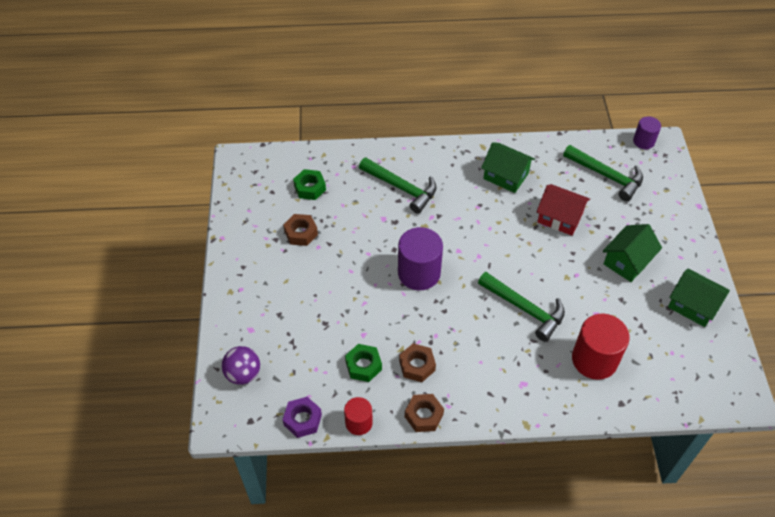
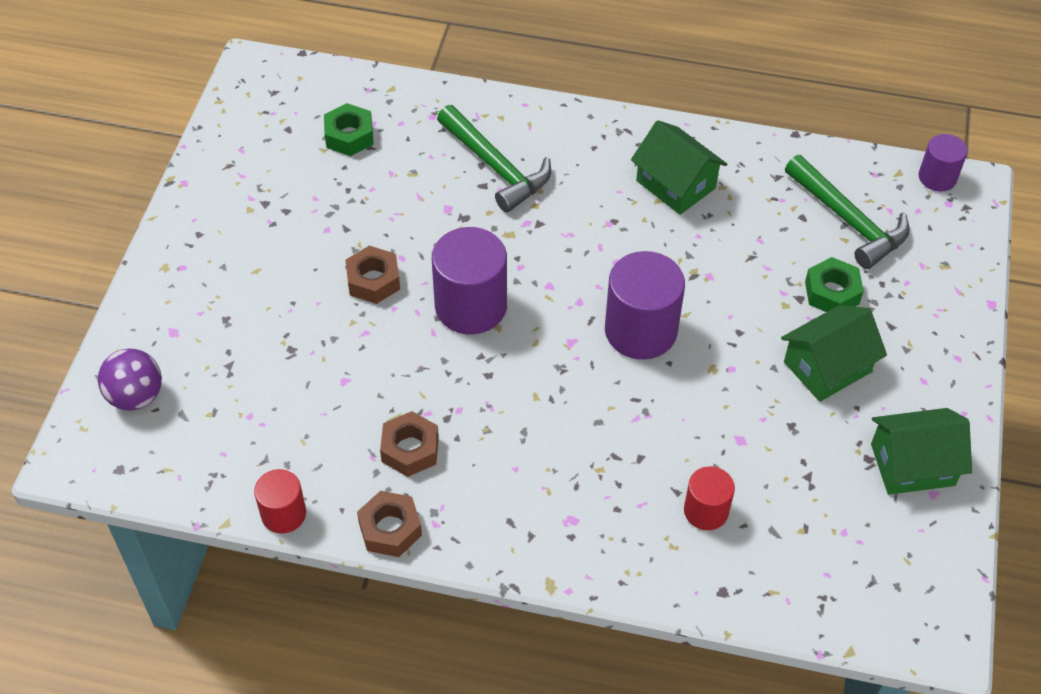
camera: 15 degrees right, 0 degrees up
purple nut [282,397,322,438] -> none
brown nut [283,214,318,246] -> brown nut moved to [345,246,400,304]
green nut [345,344,382,382] -> green nut moved to [805,257,864,312]
green hammer [478,272,565,342] -> none
red house [537,184,590,236] -> none
red cylinder [572,314,630,380] -> red cylinder [684,466,735,530], size x0.57
green house [668,269,730,327] -> green house turned 60 degrees counterclockwise [871,408,972,495]
none -> purple cylinder [605,251,685,360]

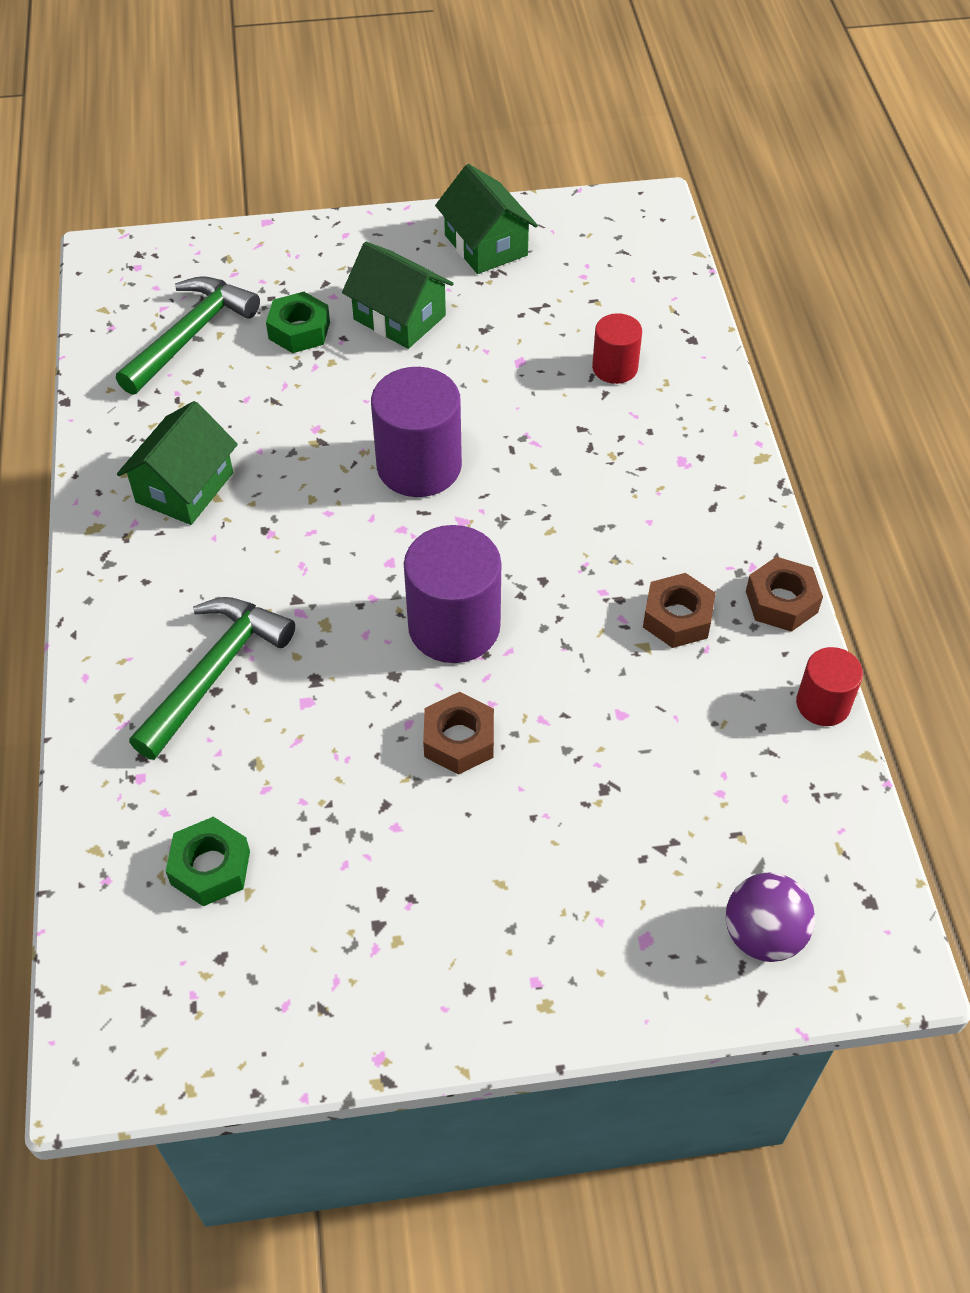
camera: 110 degrees left, 0 degrees up
purple cylinder [919,134,968,192] -> none

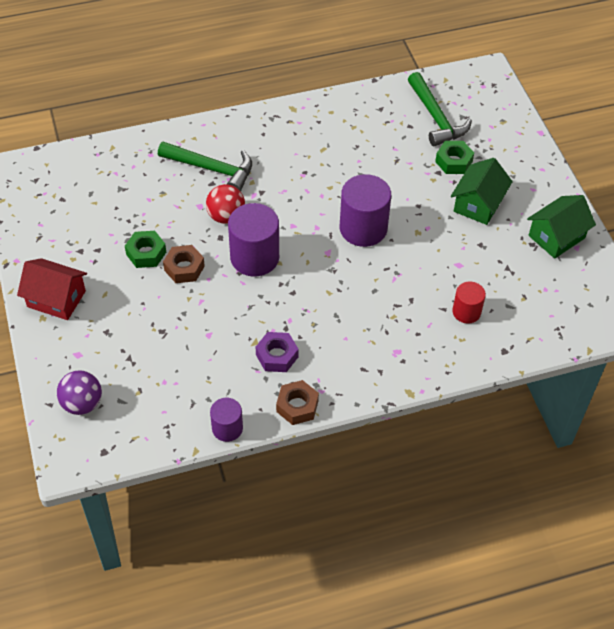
camera: 80 degrees right, 0 degrees up
green hammer [116,276,260,395] -> green hammer turned 45 degrees clockwise [408,72,472,147]
green house [117,401,238,525] -> none
green nut [166,817,250,906] -> green nut moved to [125,231,166,268]
brown nut [643,573,716,648] -> purple nut [256,332,299,372]
red cylinder [796,647,863,726] -> purple cylinder [210,398,243,442]
none -> red house [17,258,87,320]
none -> red ball [206,184,245,224]

